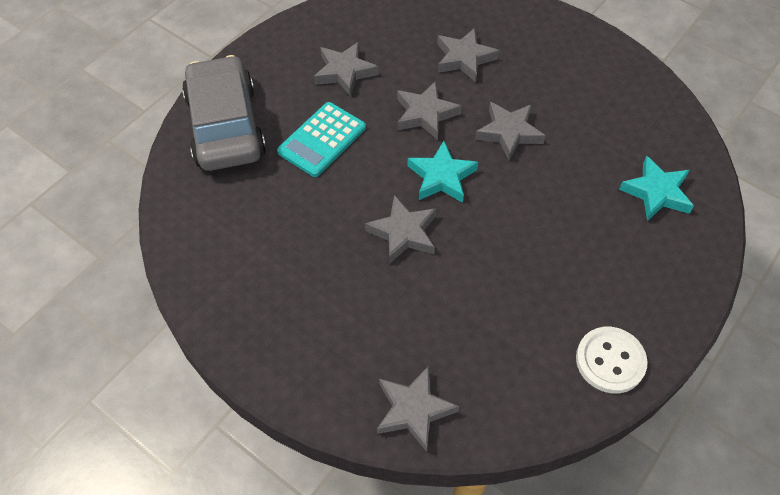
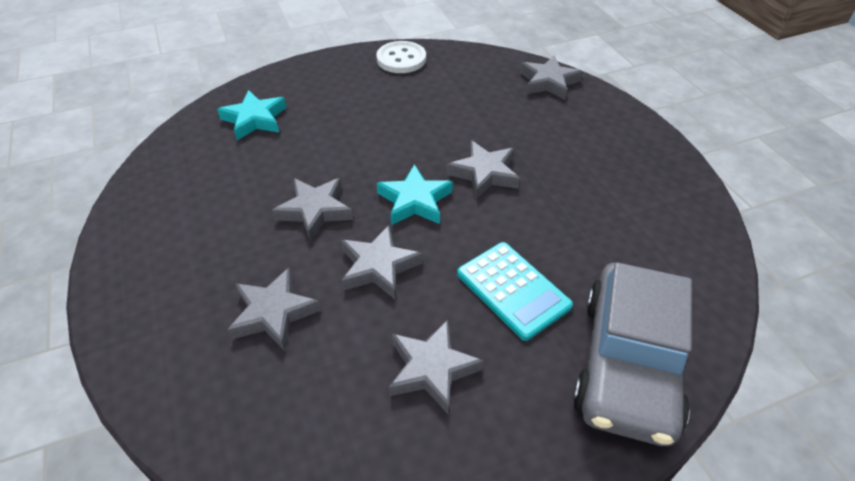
camera: 150 degrees left, 10 degrees down
turquoise calculator [277,102,366,177] -> turquoise calculator turned 75 degrees clockwise [457,242,573,341]

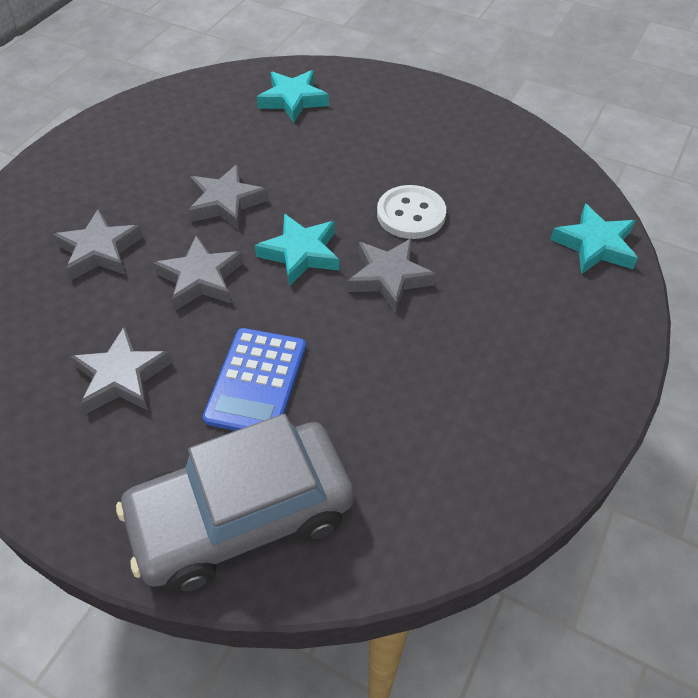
camera: 50 degrees right, 5 degrees up
white button [376,41,426,73] -> white button moved to [377,185,446,239]
turquoise calculator [457,242,573,341] -> blue calculator [203,328,306,431]
grey star [520,56,583,100] -> turquoise star [550,204,638,274]

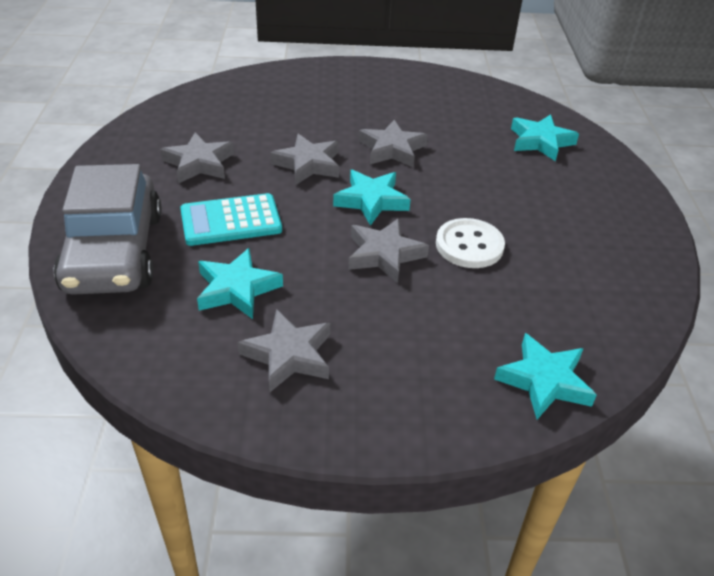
camera: 60 degrees right, 10 degrees down
grey star [53,209,143,281] -> grey star moved to [238,309,330,392]
grey car [116,414,354,593] -> grey car turned 135 degrees counterclockwise [54,164,162,295]
blue calculator [203,328,306,431] -> turquoise calculator [180,193,282,246]
none -> turquoise star [197,248,283,319]

